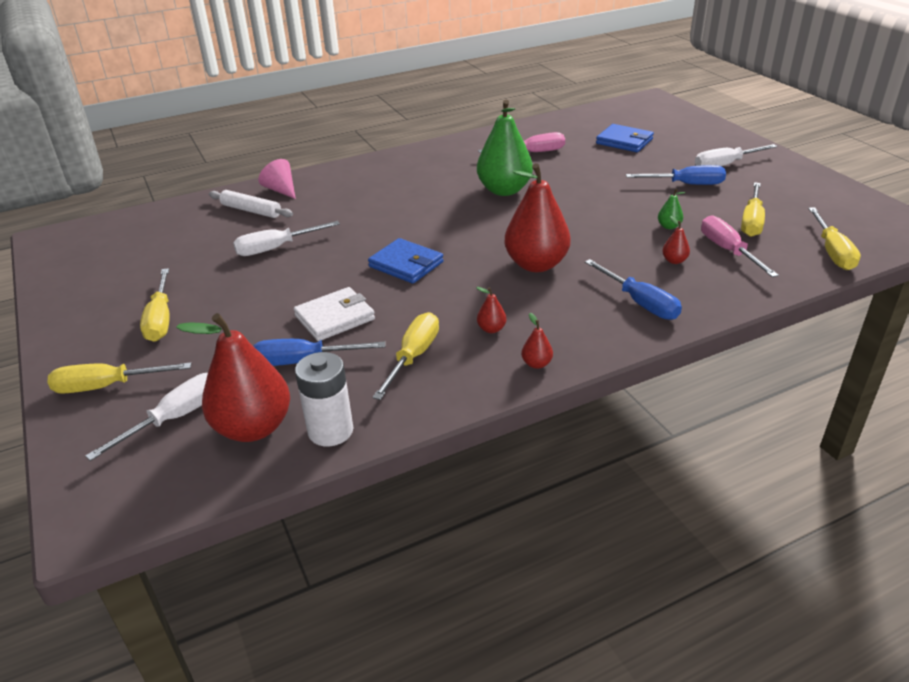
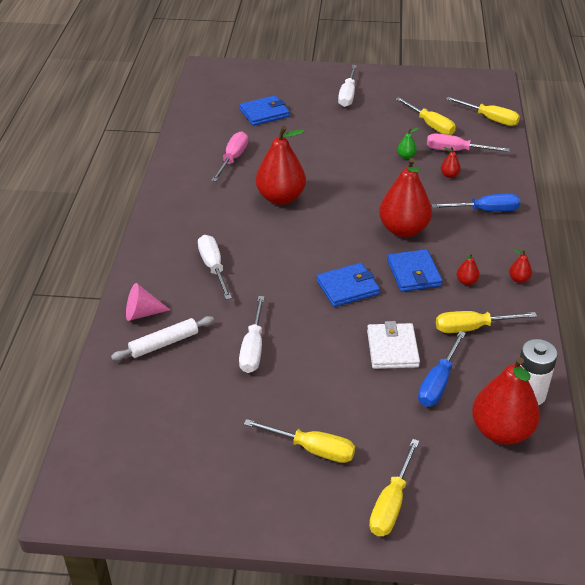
camera: 60 degrees left, 5 degrees up
white screwdriver [85,373,208,461] -> white screwdriver moved to [198,235,232,300]
yellow screwdriver [372,312,439,400] -> yellow screwdriver turned 60 degrees counterclockwise [436,311,537,333]
green pear [477,100,533,196] -> red pear [256,126,306,205]
blue screwdriver [626,165,726,185] -> none
none -> blue wallet [387,249,443,292]

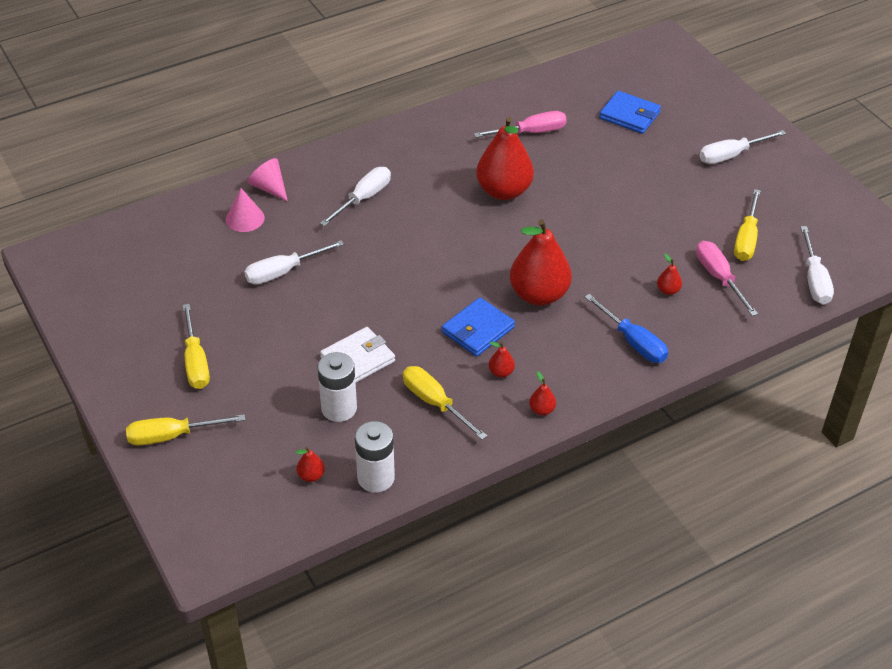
camera: 55 degrees right, 5 degrees up
white rolling pin [111,316,214,360] -> pink cone [226,188,265,232]
blue wallet [317,263,380,307] -> none
green pear [397,127,418,159] -> none
blue screwdriver [418,331,466,407] -> white battery [317,352,357,422]
yellow screwdriver [446,97,520,126] -> white screwdriver [801,226,834,305]
red pear [472,357,540,445] -> red pear [296,447,325,482], size x0.41

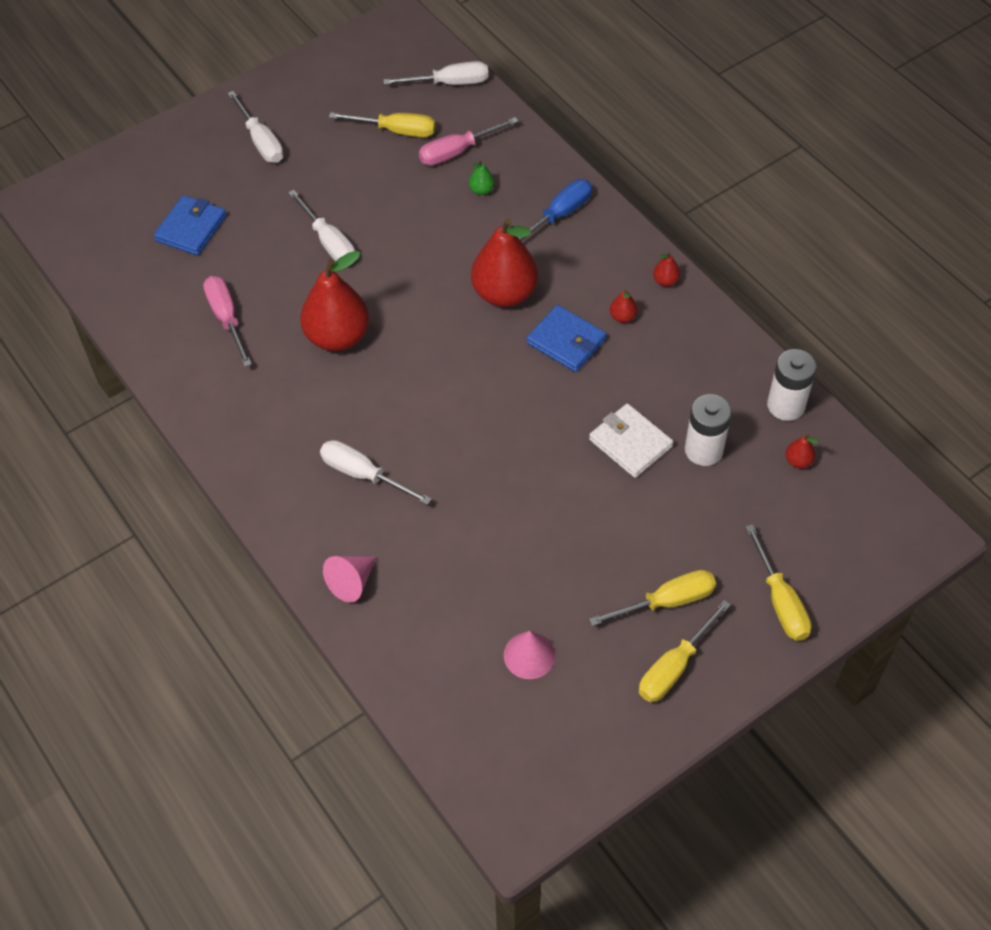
camera: 95 degrees left, 10 degrees up
pink cone [226,188,265,232] -> pink cone moved to [504,631,556,679]
white screwdriver [244,240,344,284] -> white screwdriver moved to [288,190,355,262]
yellow screwdriver [403,366,487,440] -> yellow screwdriver moved to [639,600,731,702]
red pear [657,254,682,295] -> green pear [469,160,495,195]

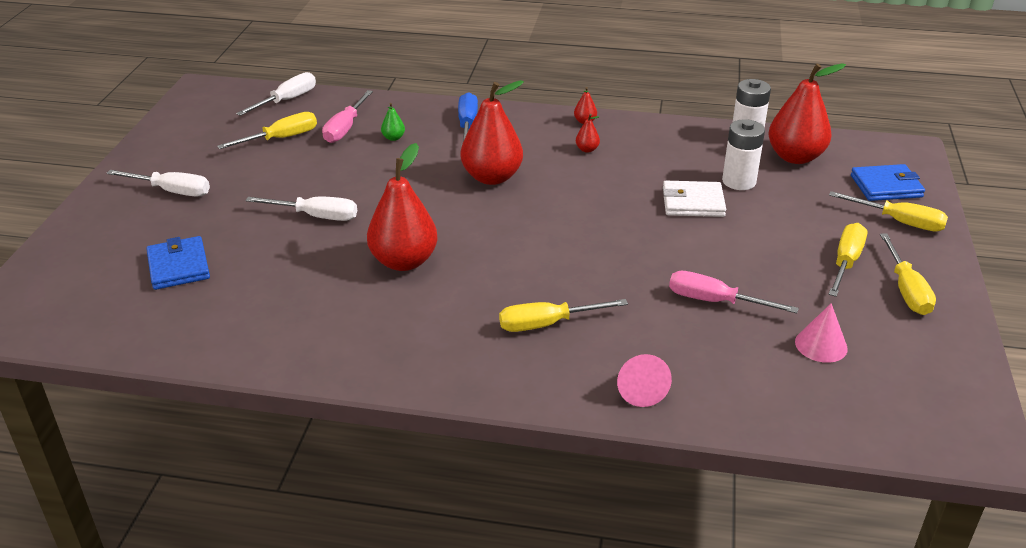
camera: 45 degrees left, 20 degrees down
pink screwdriver [203,276,252,367] -> pink screwdriver moved to [669,271,799,313]
white screwdriver [320,440,432,505] -> yellow screwdriver [499,299,628,332]
blue wallet [526,305,606,372] -> blue wallet moved to [851,164,925,201]
red pear [786,434,818,468] -> red pear [769,63,846,164], size x2.46

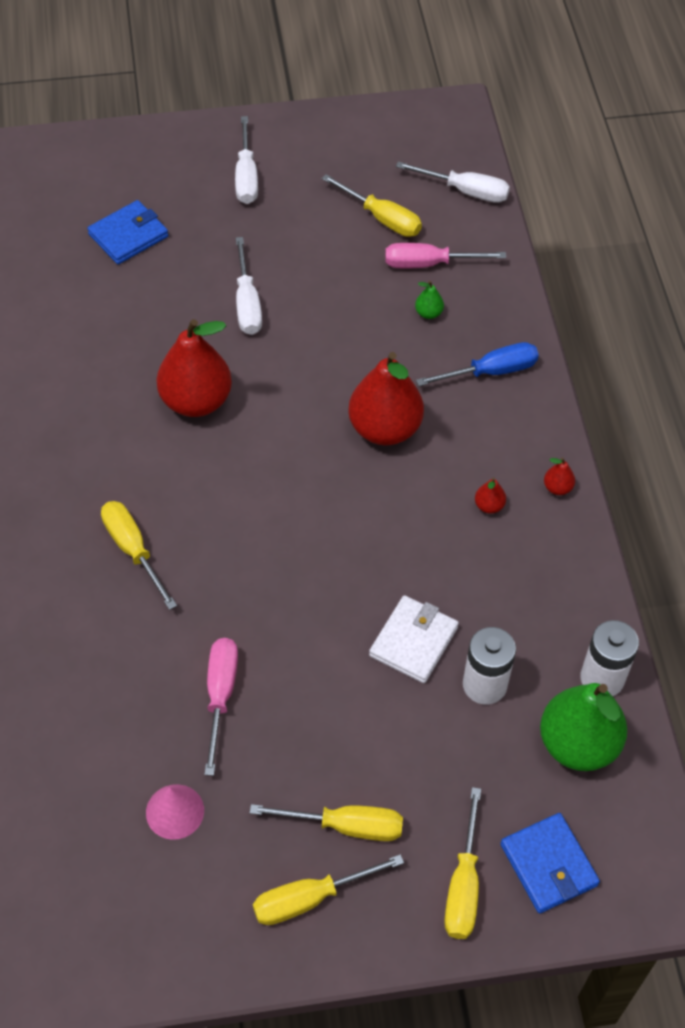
camera: 70 degrees right, 20 degrees up
pink cone [617,354,672,407] -> none
white wallet [663,181,726,217] -> white wallet turned 45 degrees clockwise [369,595,459,683]
red pear [769,63,846,164] -> green pear [540,683,627,771]

